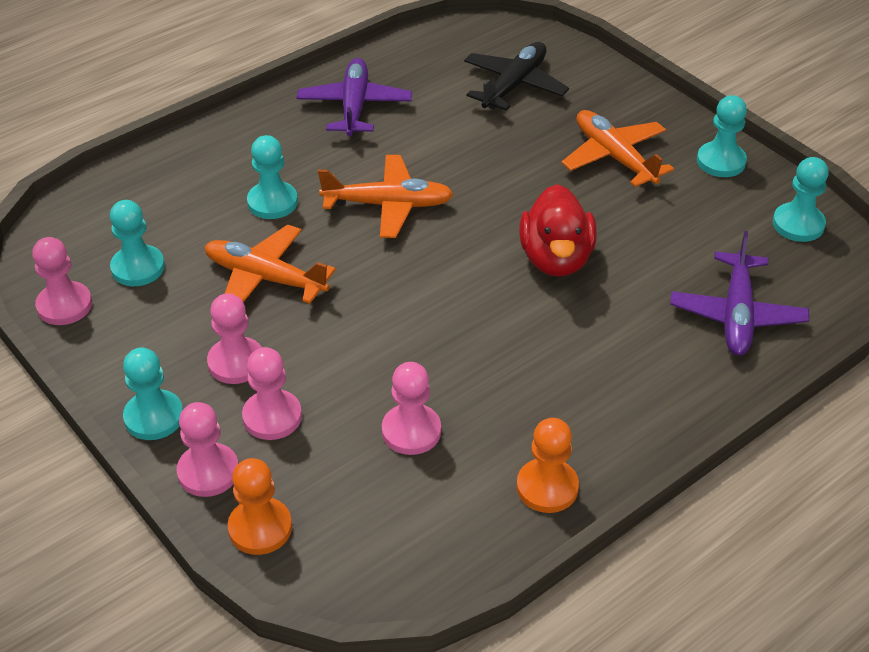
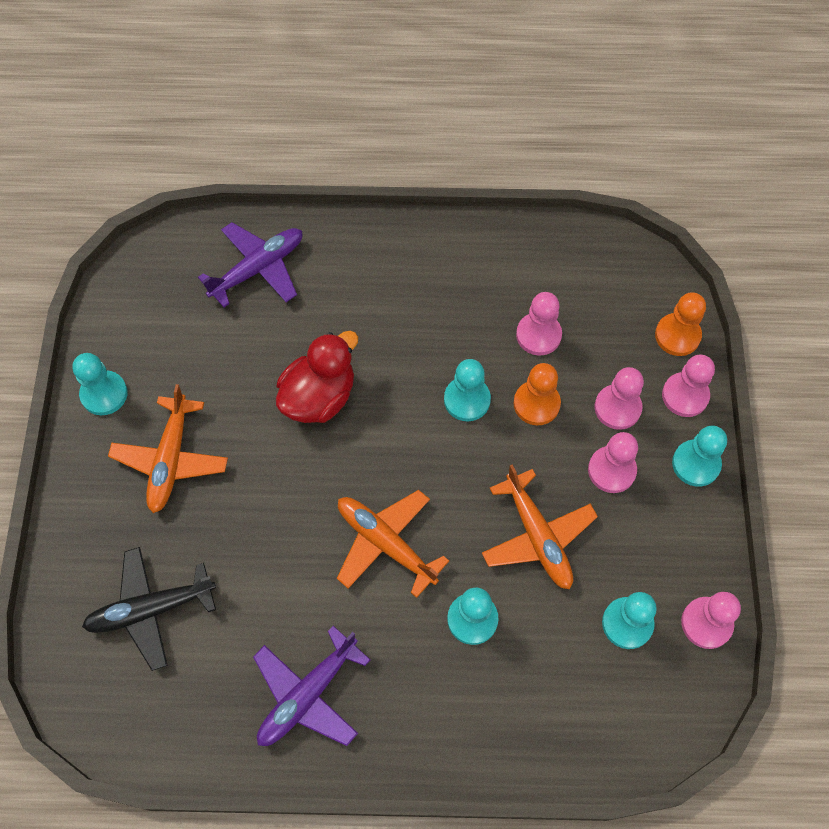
camera: 140 degrees left, 20 degrees up
orange pawn [517,418,579,513] -> orange pawn moved to [514,363,561,425]
turquoise pawn [773,157,829,242] -> turquoise pawn moved to [444,359,491,421]

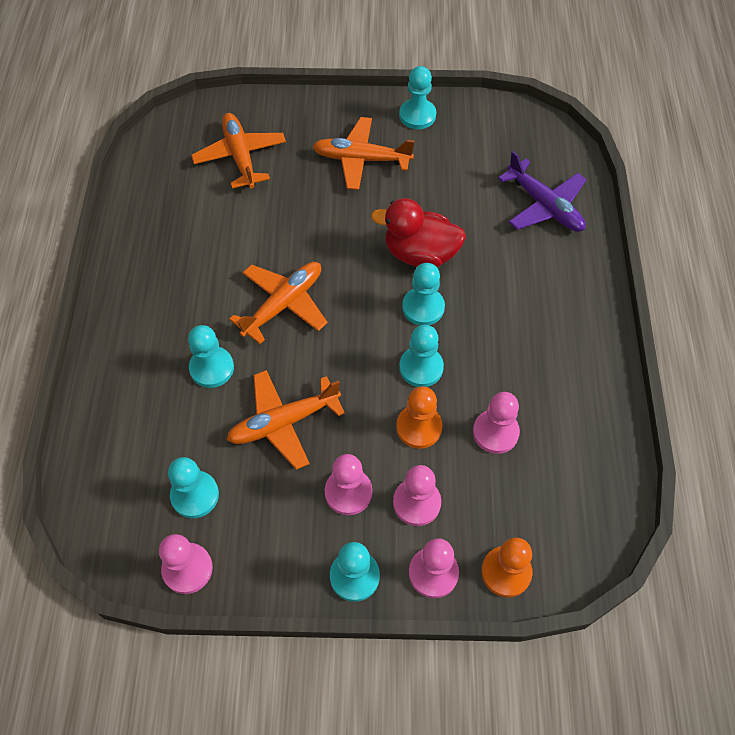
camera: 90 degrees right, 5 degrees down
black plane [82,547,216,671] -> orange plane [191,113,286,189]
purple plane [253,626,370,746] -> none
red duck [276,331,358,423] -> red duck turned 150 degrees clockwise [371,198,466,268]
none -> turquoise pawn [402,263,445,325]

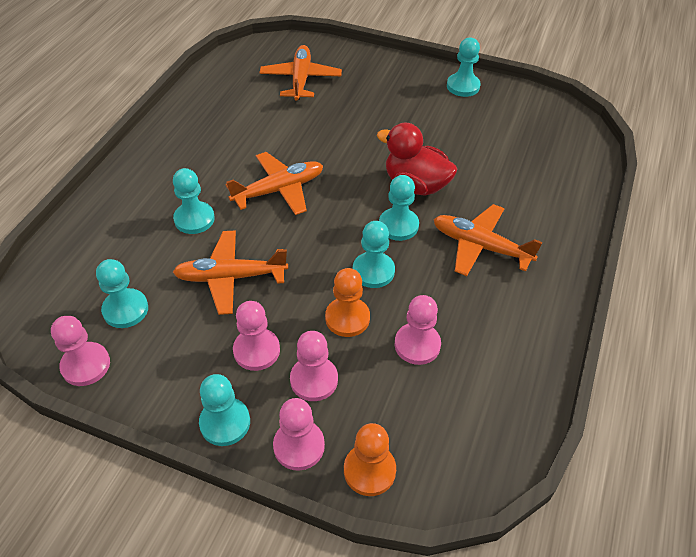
camera: 20 degrees right, 10 degrees down
orange plane [312,117,415,190] -> orange plane moved to [433,204,543,276]
purple plane [498,151,587,232] -> none

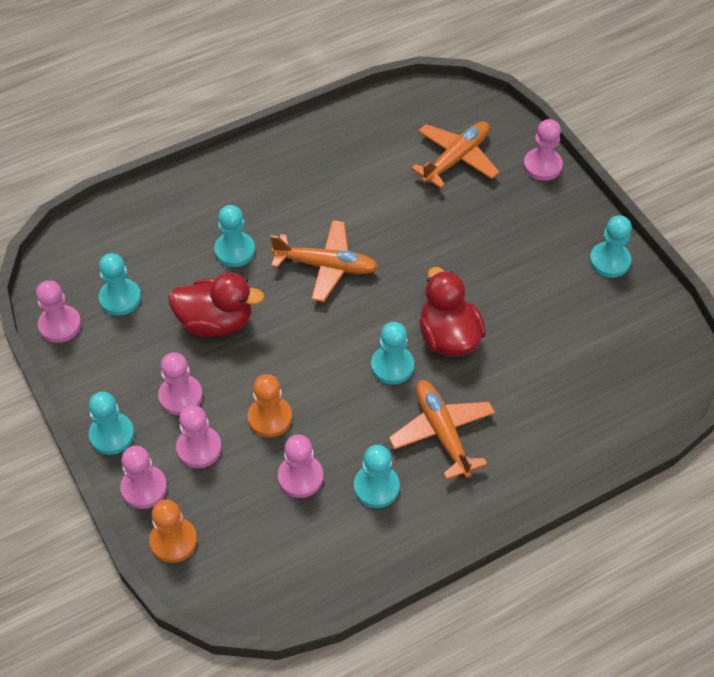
camera: 40 degrees right, 5 degrees up
orange plane [173,230,288,315] -> red duck [168,273,265,337]
turquoise pawn [353,221,395,288] -> turquoise pawn moved to [354,445,400,508]
none -> pink pawn [524,119,563,181]

